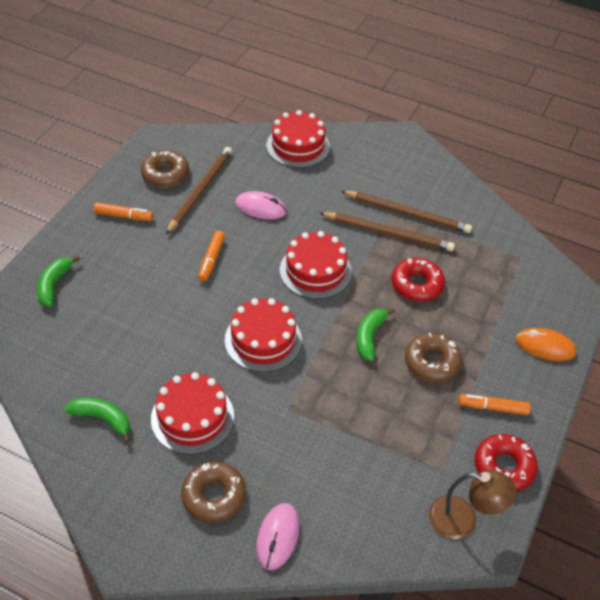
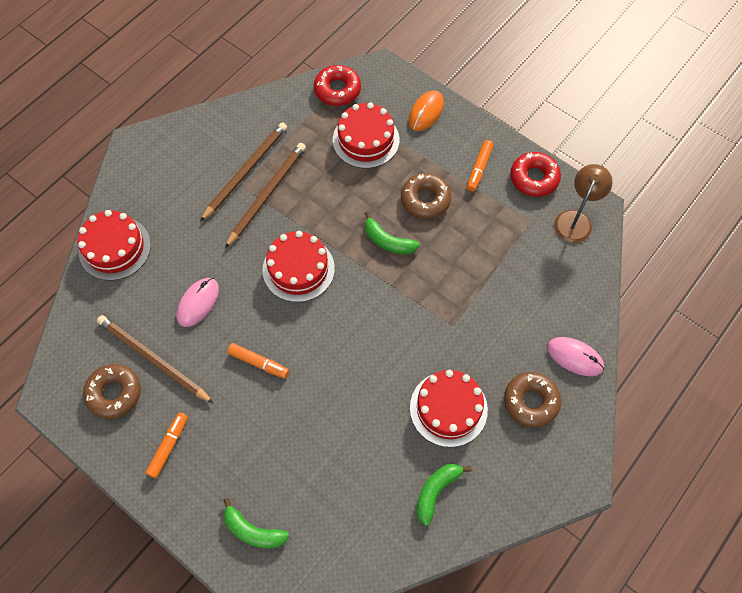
camera: 75 degrees left, 15 degrees up
red cake [225,298,302,372] -> red cake moved to [333,102,399,168]
red donut [392,258,445,302] -> red donut moved to [314,65,361,106]

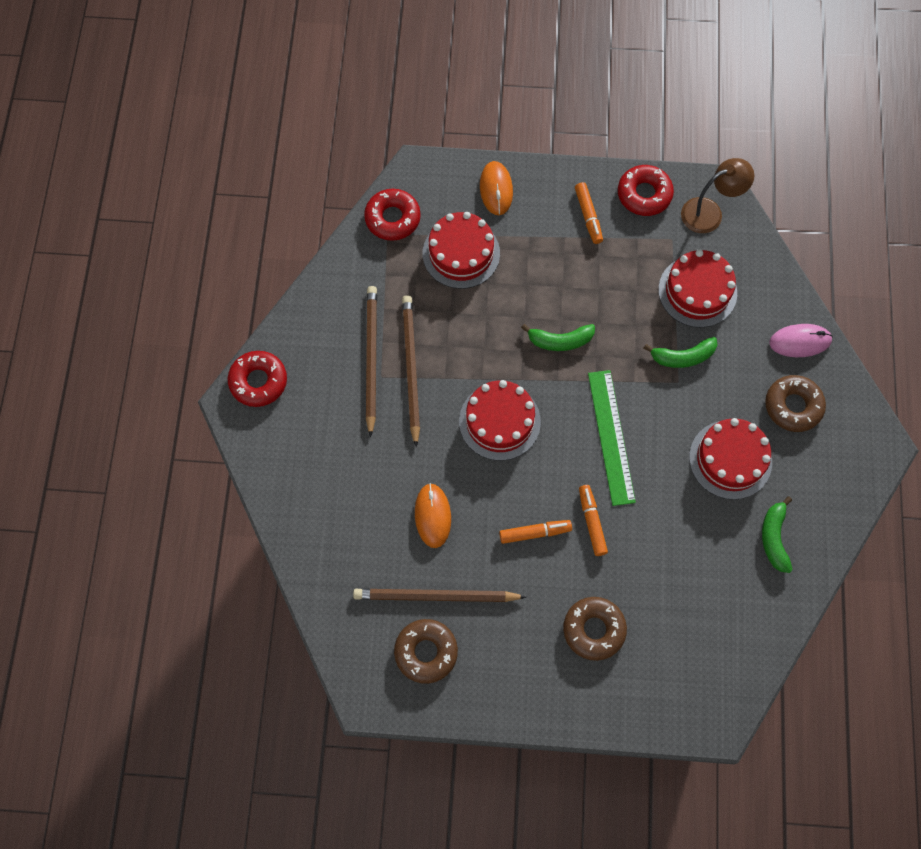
camera: 35 degrees left, 5 degrees up
red cake [78,210,151,281] -> red cake moved to [658,249,737,328]
orange marker [145,412,188,478] -> orange marker moved to [579,485,608,556]
pink mouse [177,278,219,327] -> orange mouse [415,483,451,548]
green banana [224,498,289,548] -> green banana moved to [644,337,718,368]
brown donut [401,173,451,219] -> brown donut moved to [563,597,627,661]
brown lamp [554,164,613,243] -> brown lamp turned 75 degrees clockwise [681,158,754,233]
none -> red donut [227,351,287,407]
none -> green ruler [588,370,636,506]

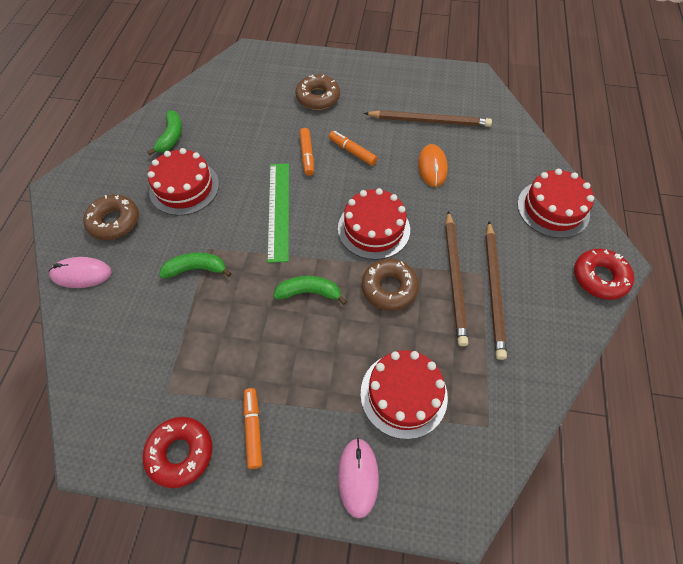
camera: 175 degrees left, 10 degrees down
red donut [364,189,421,241] -> none
brown donut [394,619,458,684] -> brown donut moved to [362,259,419,311]
orange mouse [480,161,513,215] -> pink mouse [338,438,379,518]
orange marker [499,520,572,544] -> orange marker turned 45 degrees clockwise [329,131,378,166]
red cake [658,249,737,328] -> red cake moved to [517,169,594,238]
brown lamp [681,158,754,233] -> none

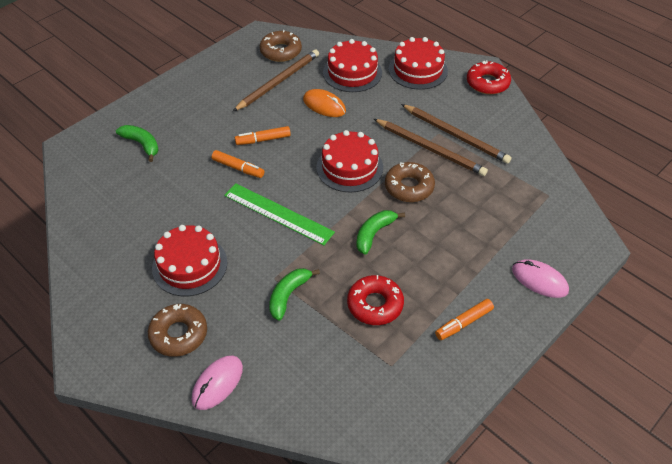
camera: 55 degrees left, 10 degrees down
red donut [142,417,212,488] -> red donut moved to [347,275,404,325]
green banana [147,110,182,155] -> green banana moved to [116,125,159,162]
orange marker [243,388,262,469] -> orange marker turned 60 degrees counterclockwise [435,299,494,340]
brown donut [296,74,340,110] -> brown donut moved to [260,30,302,62]
red cake [360,350,448,439] -> red cake moved to [323,39,382,92]

